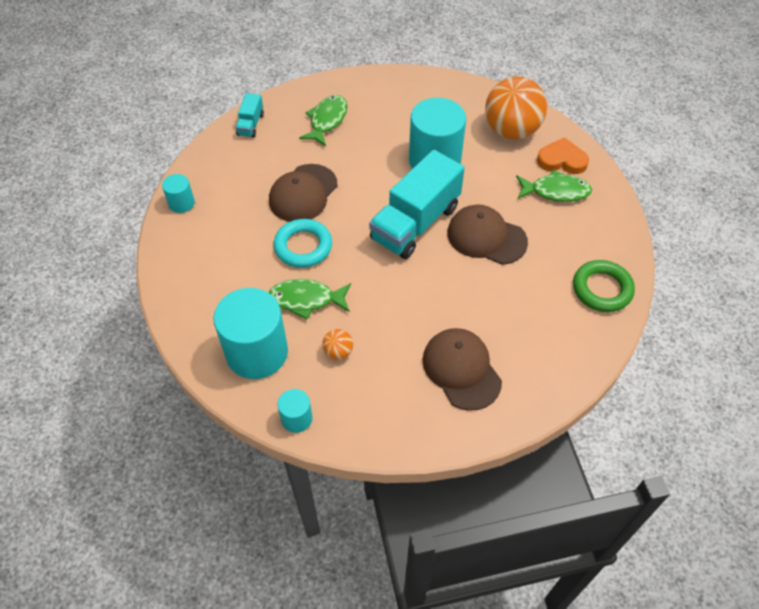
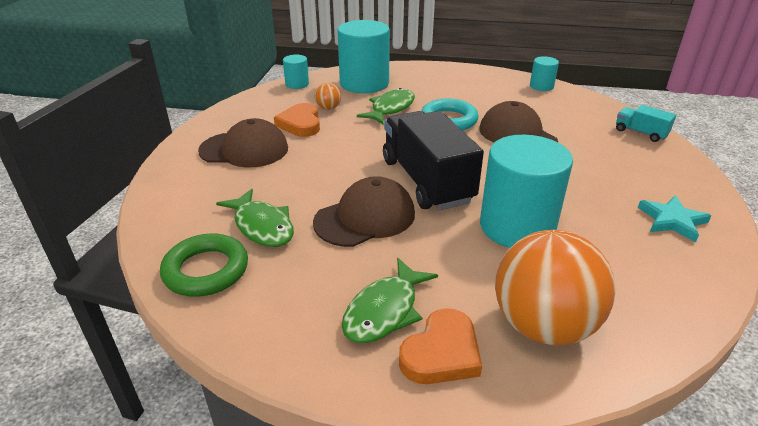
camera: 120 degrees right, 20 degrees down
green fish [299,95,348,146] -> green fish moved to [216,189,294,247]
turquoise truck [369,150,465,259] -> black truck [383,111,484,210]
none -> orange heart [274,103,320,137]
none -> turquoise star [638,196,711,242]

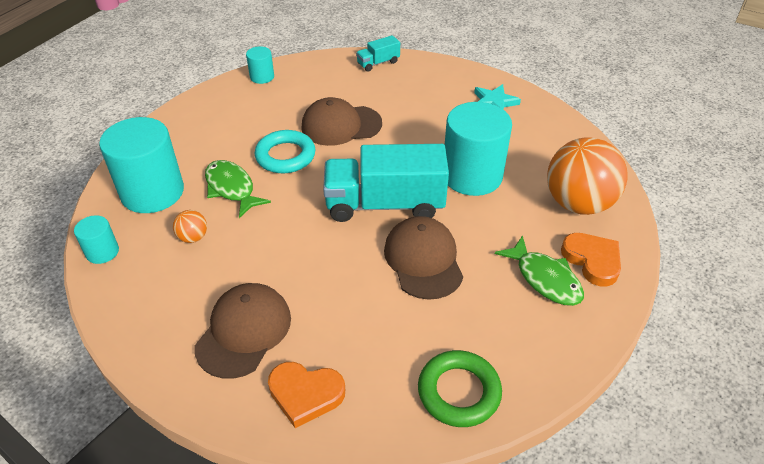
camera: 70 degrees left, 10 degrees up
green fish [216,189,294,247] -> none
orange heart [274,103,320,137] -> orange heart moved to [268,362,345,428]
black truck [383,111,484,210] -> turquoise truck [323,144,449,222]

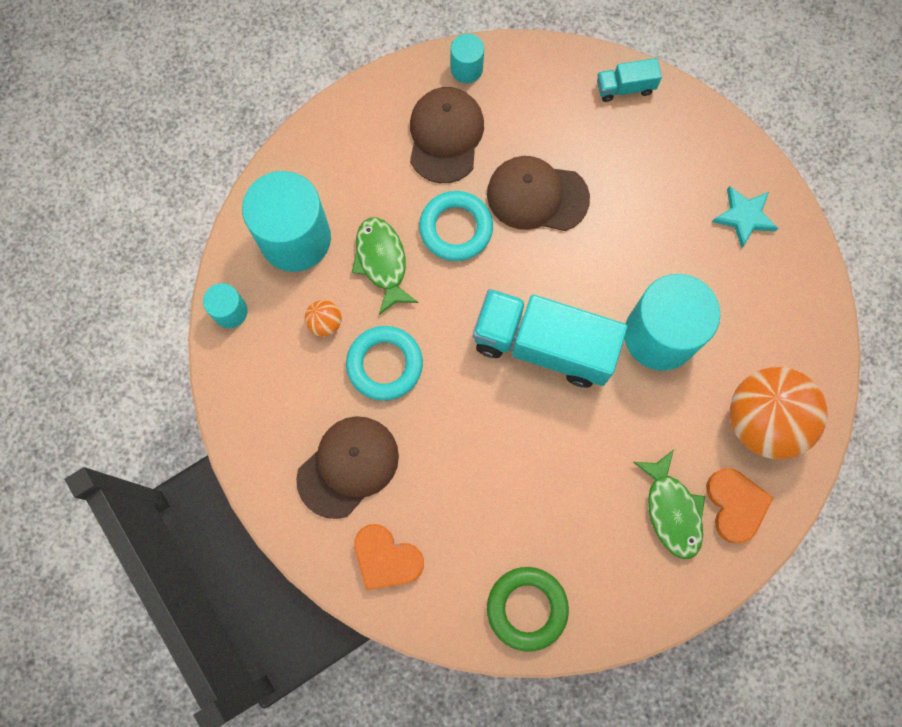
camera: 20 degrees right, 30 degrees up
brown cap [384,216,463,300] -> brown cap moved to [410,87,484,183]
none -> turquoise ring [346,326,423,401]

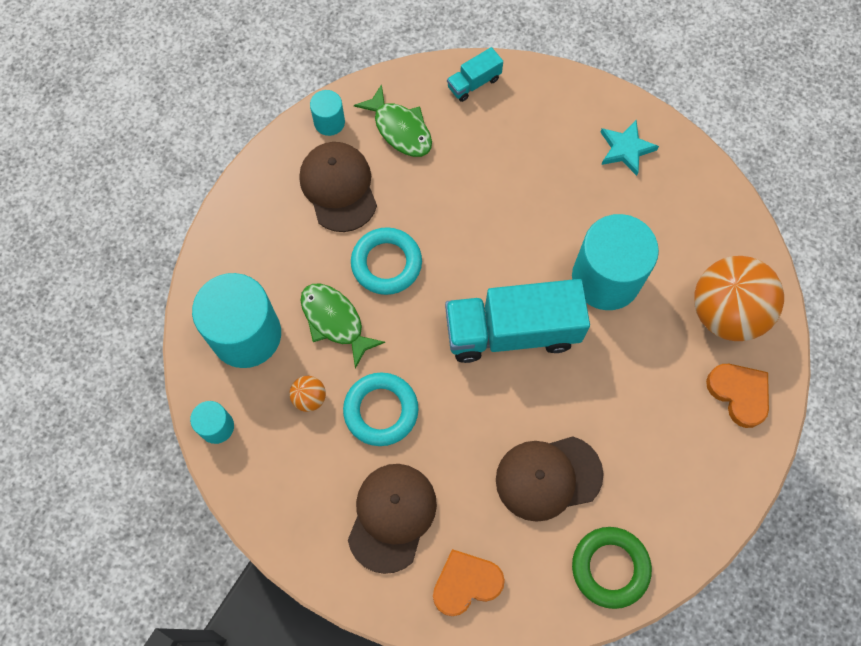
camera: 25 degrees left, 5 degrees down
orange heart [354,524,424,590] -> orange heart turned 150 degrees clockwise [433,549,505,616]
brown cap [487,156,590,231] -> brown cap moved to [496,436,603,522]
green fish [633,450,705,559] -> green fish moved to [354,84,432,157]

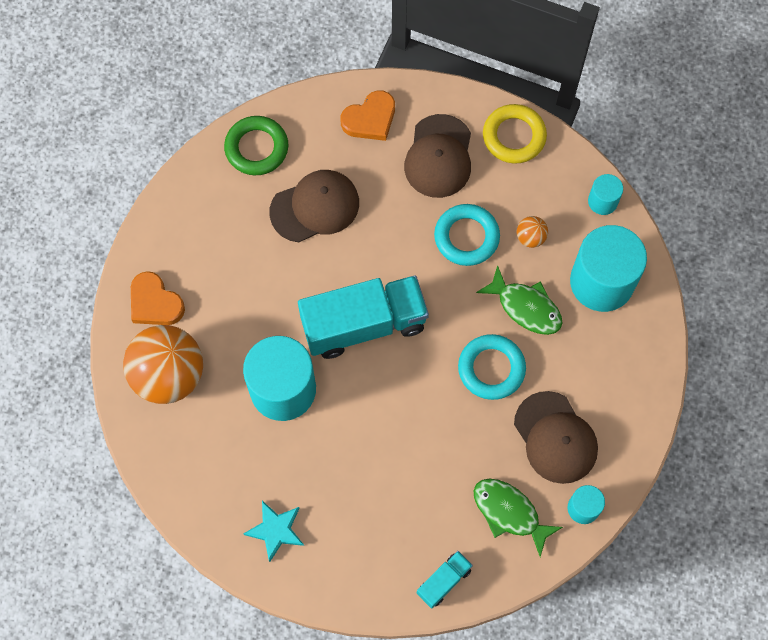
camera: 170 degrees right, 0 degrees up
none -> yellow ring [483,104,547,164]

